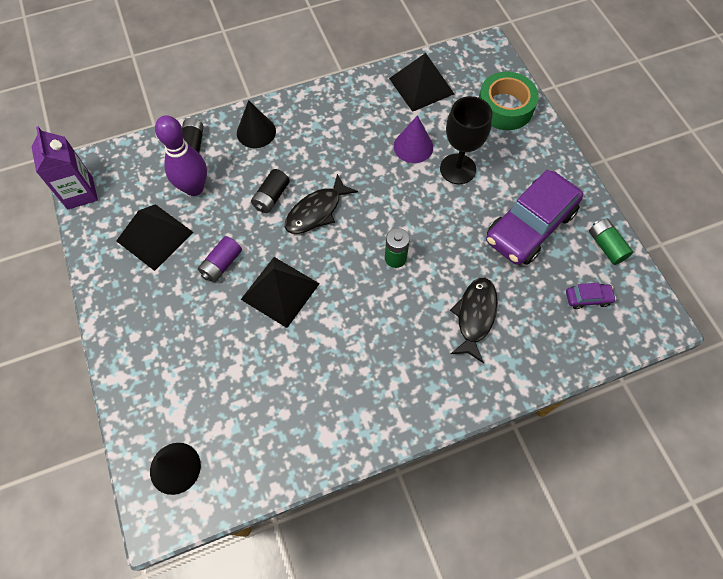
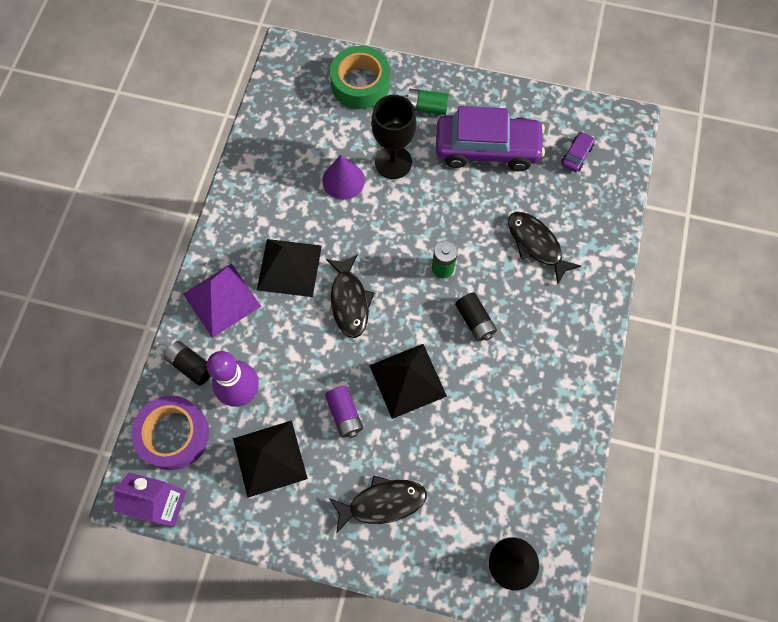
camera: 55 degrees left, 5 degrees up
black cone [237,100,276,148] -> purple pyramid [183,263,261,338]
black battery [251,169,290,213] -> black battery moved to [455,292,497,342]
black pyramid [389,53,454,112] -> black pyramid moved to [257,239,322,297]
purple car [486,169,583,265] -> purple car turned 75 degrees counterclockwise [436,106,545,171]
green battery [589,219,633,265] -> green battery moved to [405,89,449,115]
none -> purple tape [131,395,209,470]
none -> black fish [329,475,427,534]

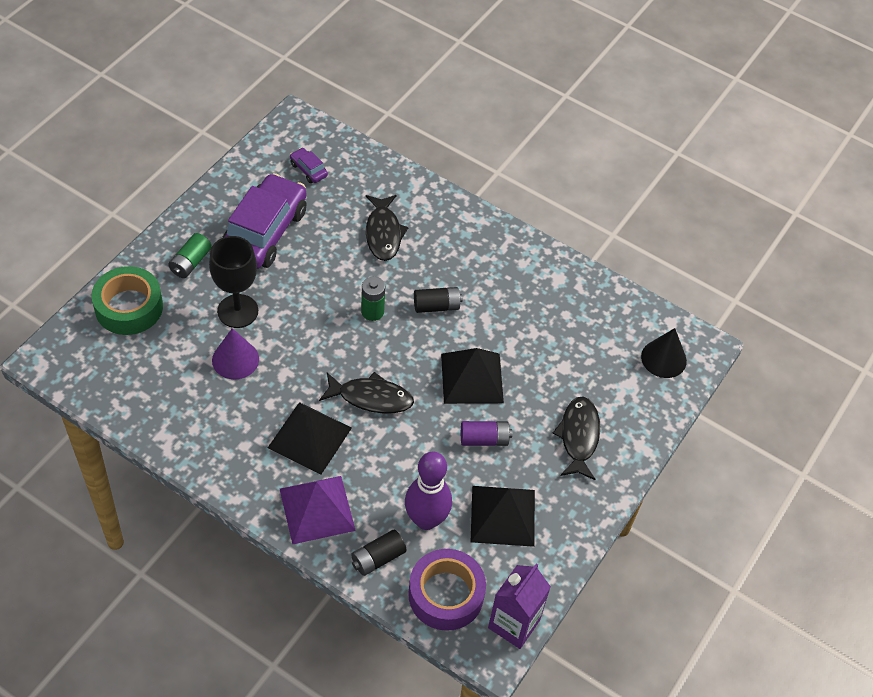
camera: 75 degrees left, 15 degrees down
black fish [508,212,581,284] -> black fish turned 75 degrees counterclockwise [366,195,409,261]

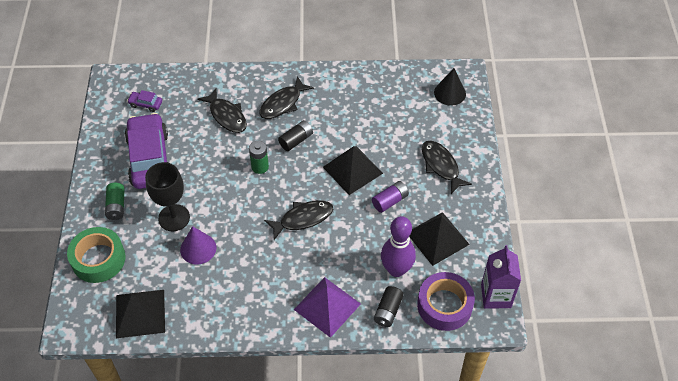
camera: 30 degrees left, 0 degrees up
black pyramid [268,402,352,474] -> black pyramid moved to [116,290,165,338]
none -> black fish [259,76,314,119]

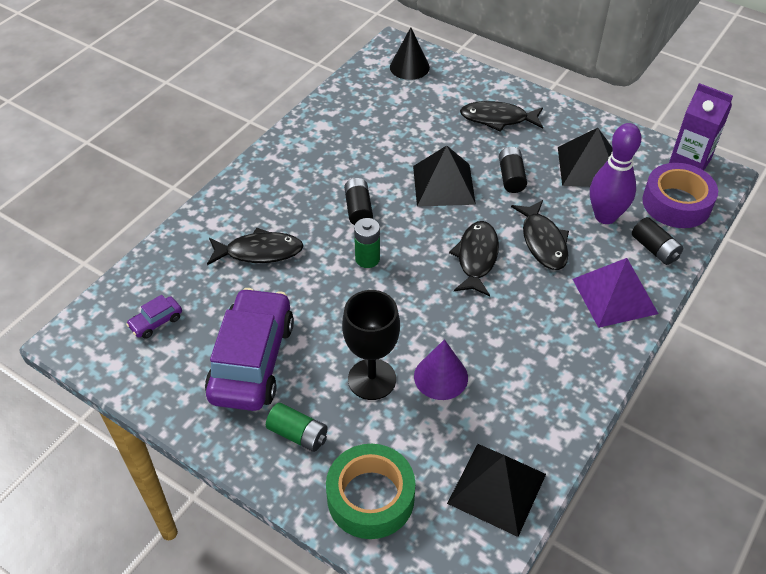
camera: 55 degrees left, 5 degrees down
purple car [125,113,169,189] -> purple car turned 75 degrees clockwise [205,288,294,411]
black fish [259,76,314,119] -> black fish moved to [511,200,569,270]
purple battery [372,181,409,213] -> black battery [499,147,527,193]

